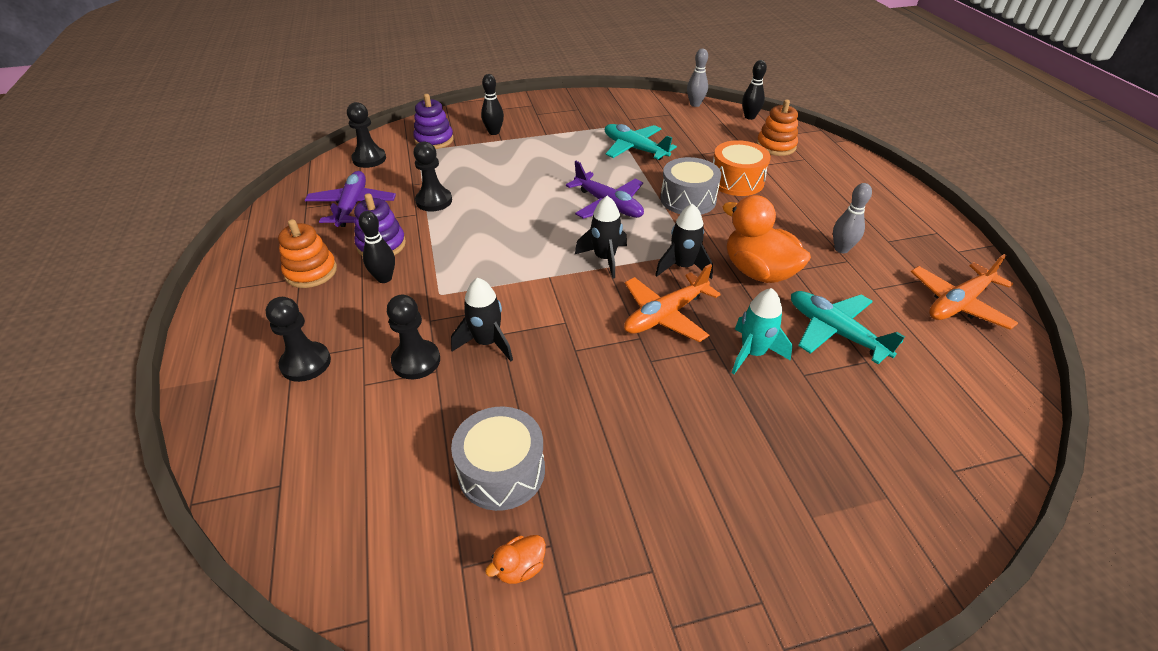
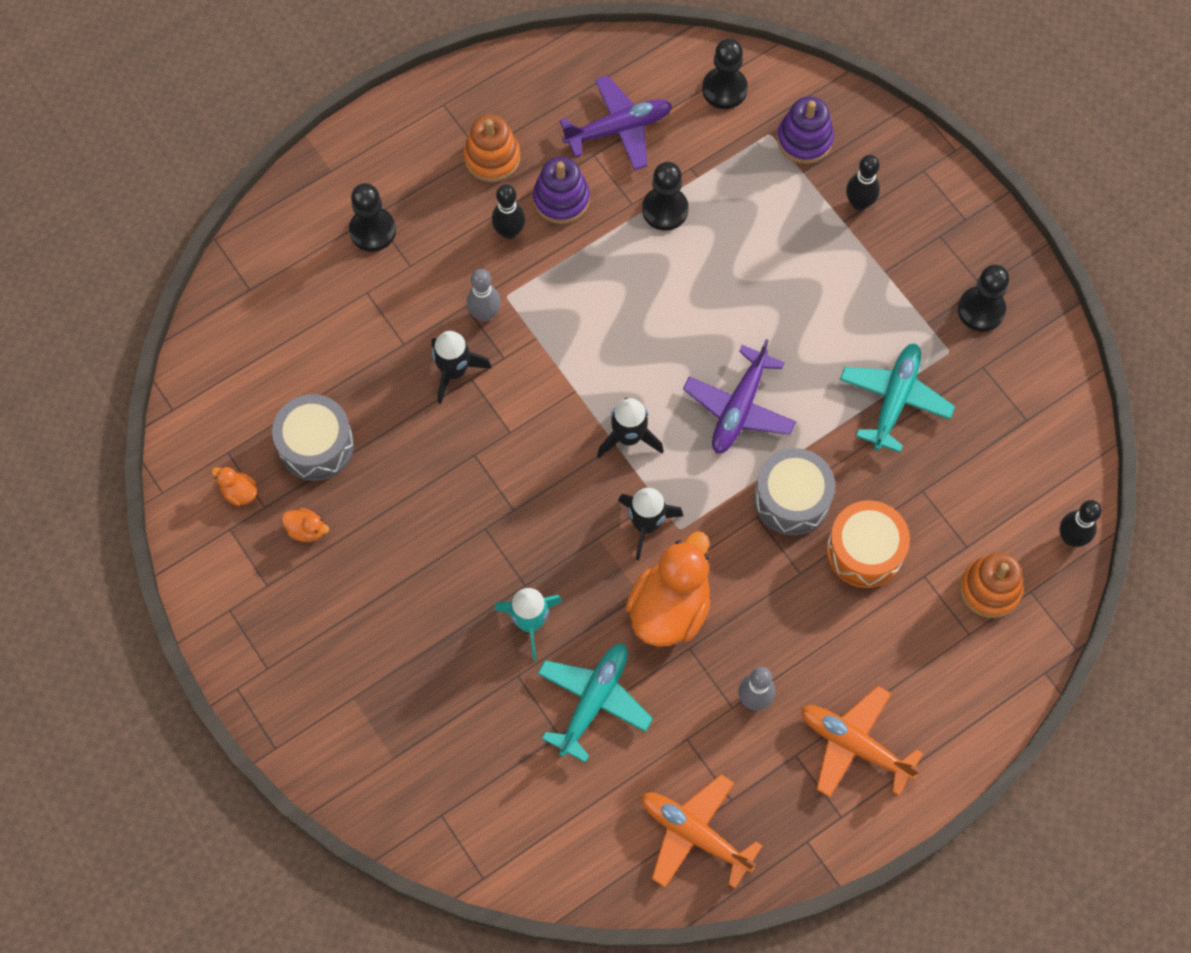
camera: 70 degrees right, 25 degrees up
black pawn [387,295,440,379] -> black pawn moved to [958,264,1009,332]
orange plane [624,264,721,342] -> orange plane moved to [801,686,923,798]
grey bowling pin [687,49,708,107] -> grey bowling pin moved to [467,269,501,322]
none -> orange duck [282,508,329,542]

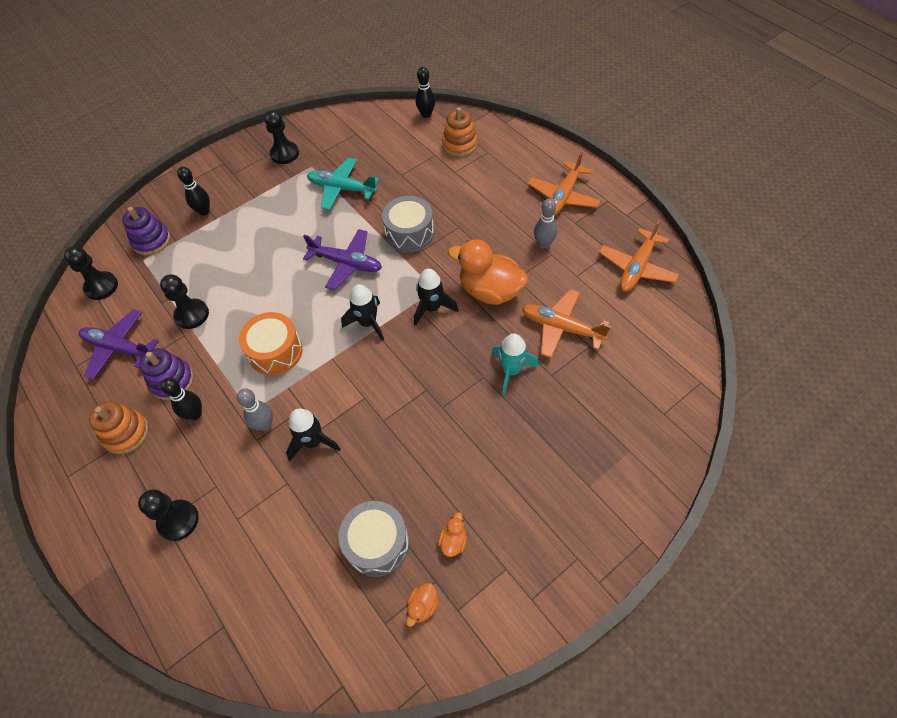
camera: 90 degrees left, 10 degrees down
turquoise plane [537,644,653,763] -> orange plane [522,289,611,358]
purple plane [560,75,672,171] -> purple plane turned 45 degrees counterclockwise [79,309,159,380]
orange drum [826,500,910,588] -> orange drum moved to [239,312,303,375]

